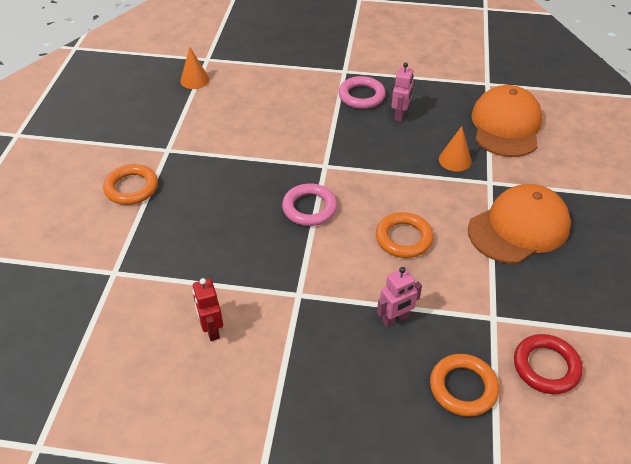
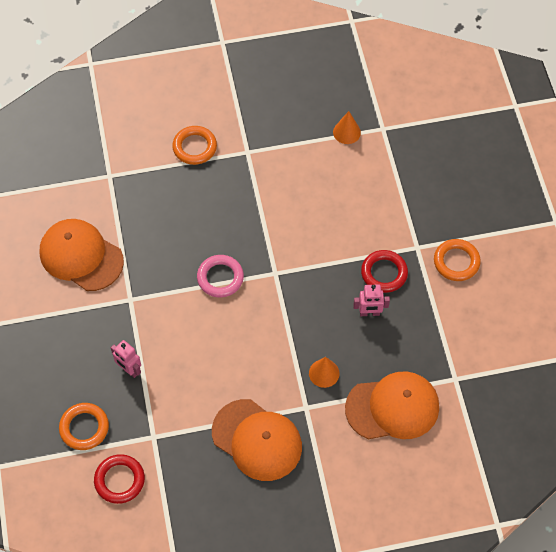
camera: 70 degrees right, 15 degrees up
red robot [193,278,223,341] -> orange cap [40,219,124,291]
pink ring [338,76,386,109] -> red ring [361,250,408,293]
orange ring [376,212,433,258] -> orange ring moved to [434,239,481,281]

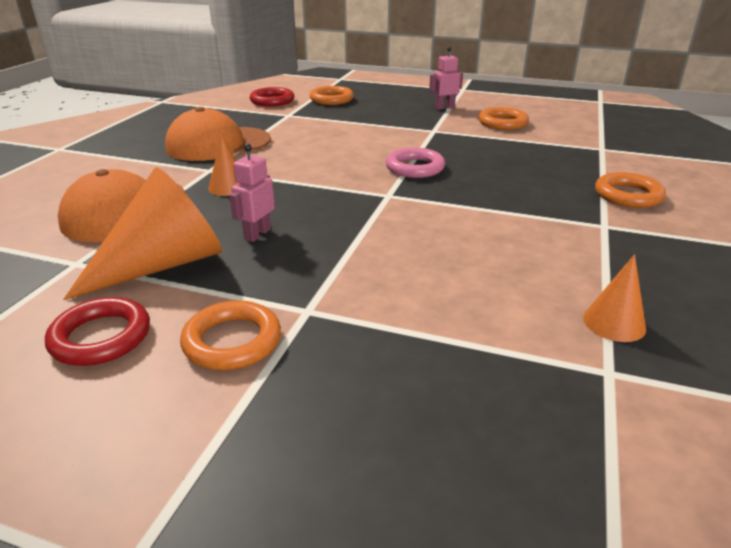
camera: 120 degrees right, 30 degrees down
orange cap [40,219,124,291] -> orange ring [479,107,529,130]
pink robot [111,340,141,378] -> pink robot moved to [429,46,463,110]
red ring [361,250,408,293] -> red ring moved to [45,297,150,366]
none -> orange cone [63,167,222,300]

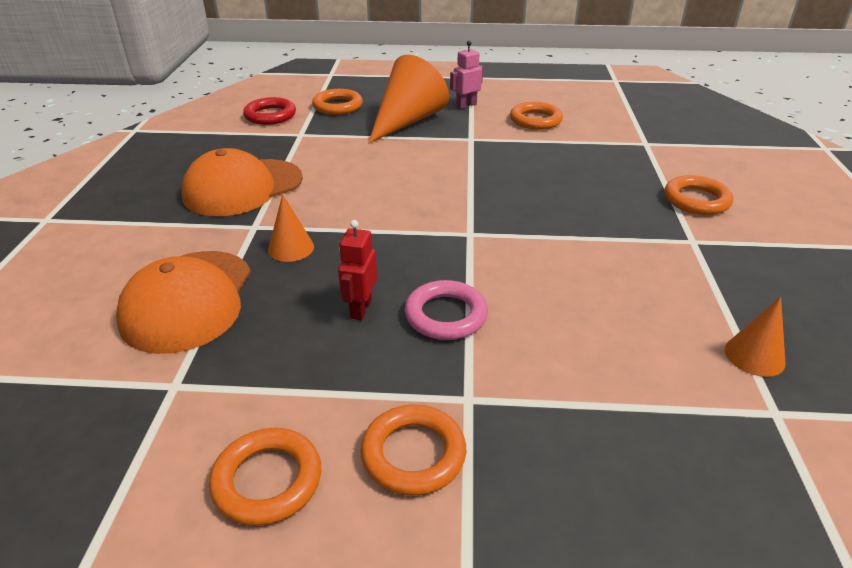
camera: 15 degrees left, 5 degrees up
red ring [45,297,150,366] -> orange ring [209,428,321,526]
orange cone [63,167,222,300] -> orange cone moved to [368,55,449,144]
pink robot [229,144,275,242] -> red robot [338,220,377,320]
pink ring [386,147,445,178] -> pink ring moved to [404,280,488,340]

